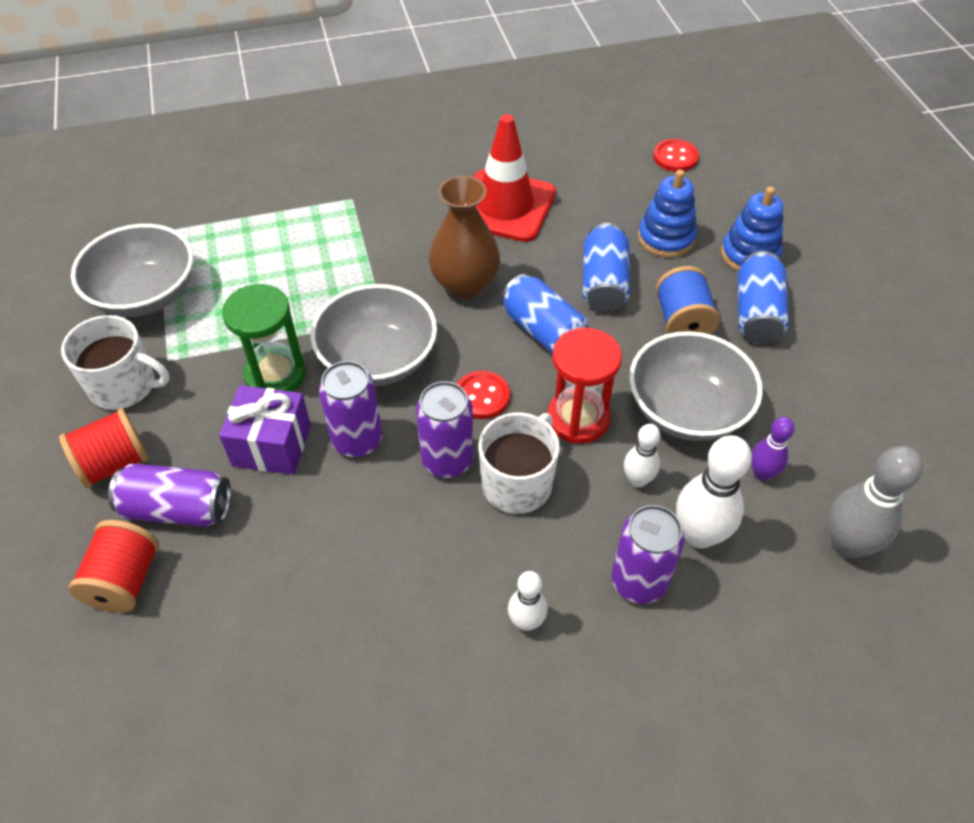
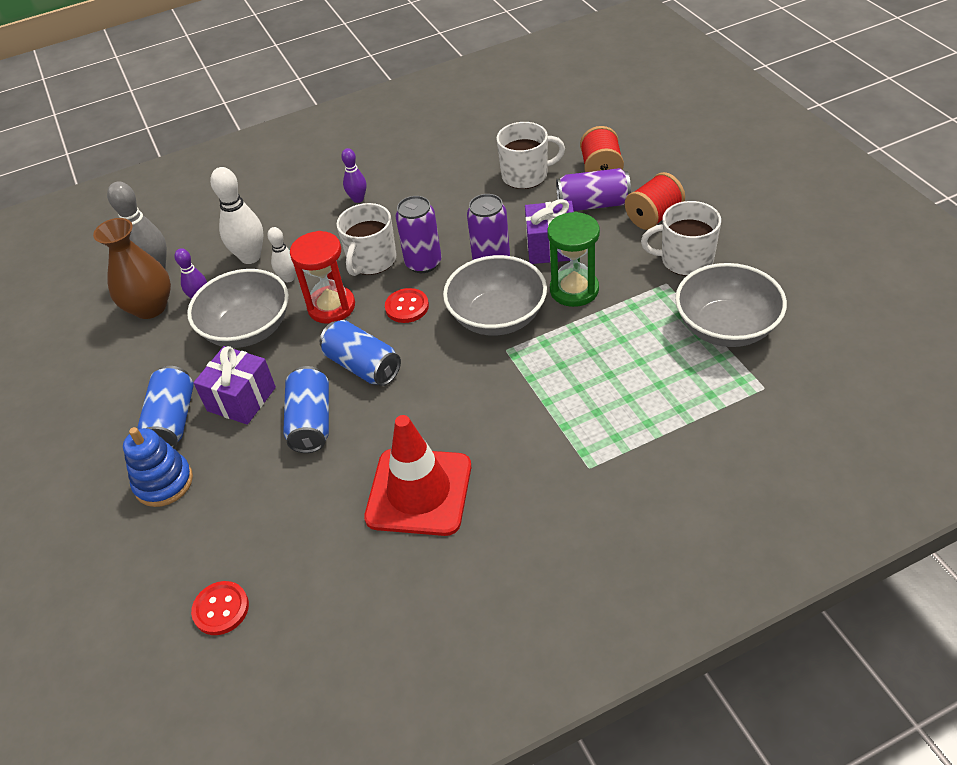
camera: 175 degrees right, 5 degrees down
brown vase [428,176,500,299] -> brown vase moved to [93,218,171,319]
white bowling pin [508,571,548,631] -> purple bowling pin [341,148,366,203]
purple can [612,505,684,604] -> none
blue stacking toy [638,170,697,258] -> none
blue spool [656,266,720,335] -> purple gift [193,346,276,425]
none -> white mug [496,122,565,189]

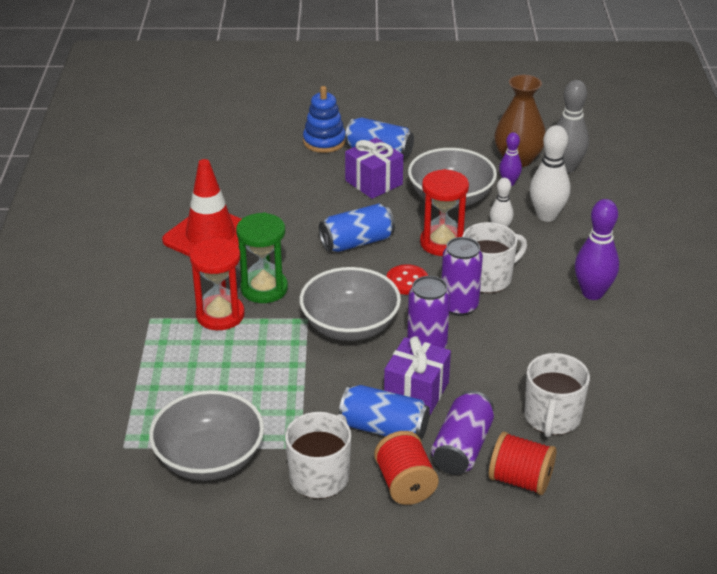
camera: 110 degrees right, 10 degrees down
red button [191,581,249,635] -> none
blue can [283,366,329,453] -> blue can moved to [339,385,430,440]
white mug [336,203,397,276] -> white mug turned 105 degrees clockwise [462,222,527,293]
purple bowling pin [341,148,366,203] -> purple bowling pin [575,199,619,300], size x1.72
green hourglass [547,212,600,307] -> green hourglass moved to [236,213,288,303]
none -> red hourglass [190,237,245,330]

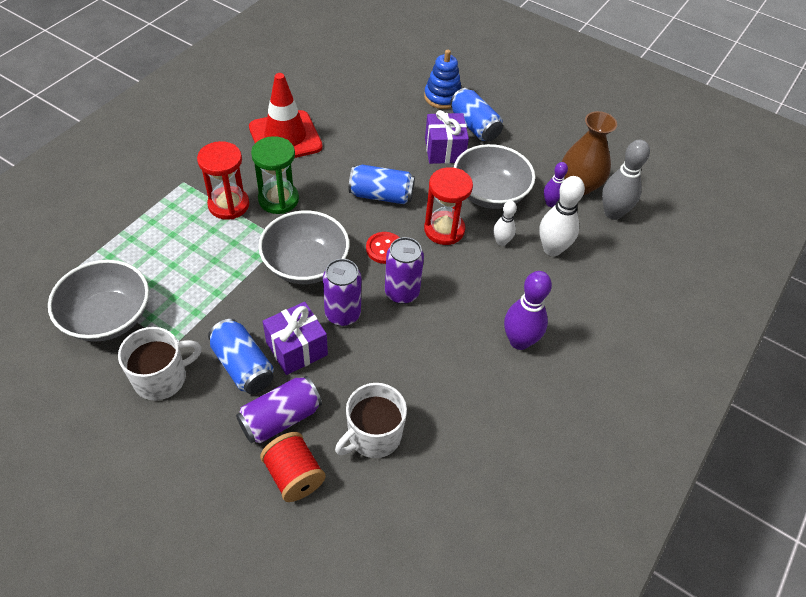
camera: 30 degrees right, 15 degrees up
red spool [374,431,439,505] -> none
white mug [462,222,527,293] -> none

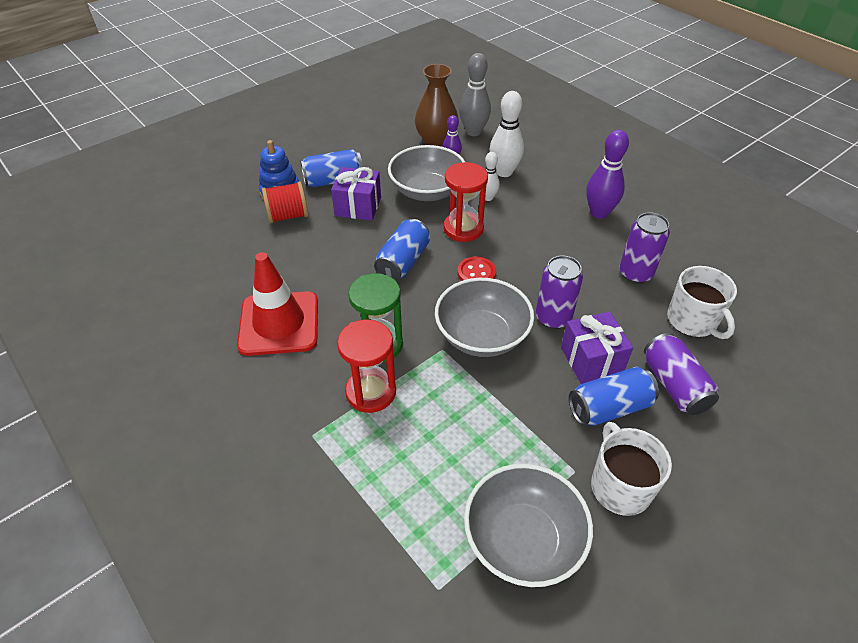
camera: 70 degrees left, 5 degrees down
red spool [260,432,325,502] -> red spool moved to [262,181,308,223]
purple can [385,237,424,304] -> purple can moved to [620,212,670,284]

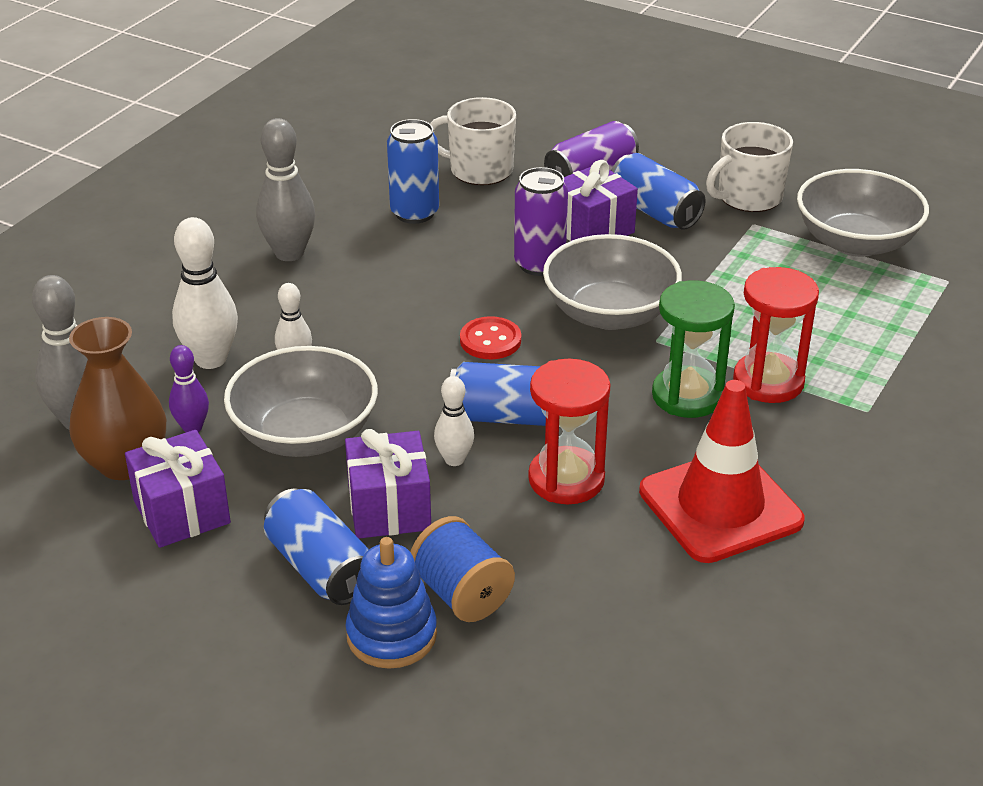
camera: 110 degrees left, 10 degrees down
red spool [262,181,308,223] -> blue spool [411,516,515,622]
red hourglass [444,162,488,242] -> red hourglass moved to [528,359,610,504]
purple bowling pin [586,130,629,219] -> grey bowling pin [256,118,315,261]
purple can [620,212,670,284] -> blue can [387,119,439,224]
white mug [667,266,737,339] -> white mug turned 120 degrees counterclockwise [430,97,516,185]
none -> purple gift [125,430,231,548]
none -> white bowling pin [434,376,474,466]

